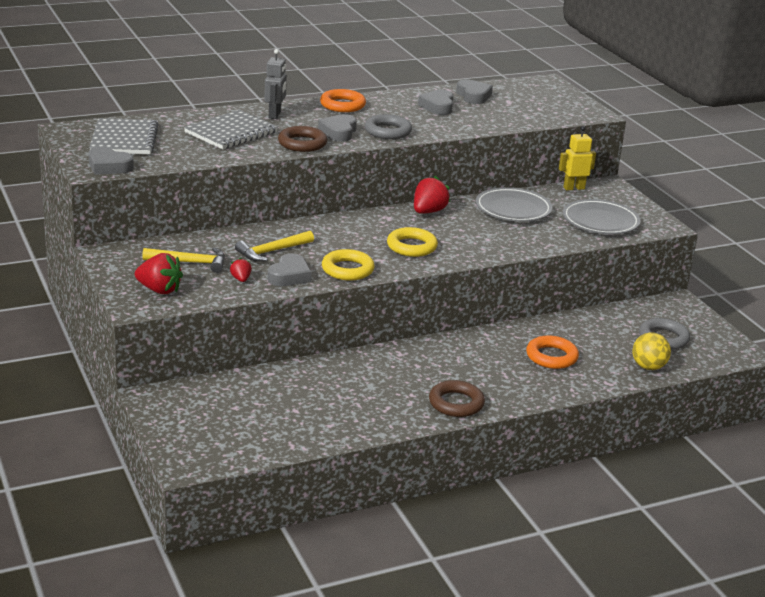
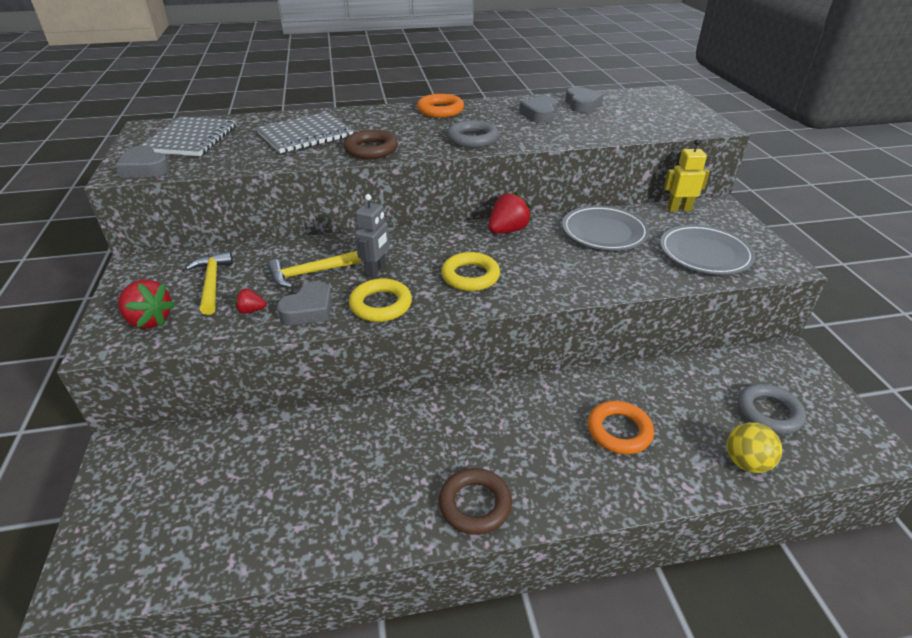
camera: 15 degrees right, 10 degrees up
yellow hammer [142,247,225,273] -> yellow hammer turned 120 degrees counterclockwise [185,251,233,315]
red strawberry [230,258,252,282] -> red strawberry turned 90 degrees counterclockwise [235,288,266,314]
grey robot [264,49,287,119] -> grey robot moved to [355,194,390,278]
grey heart [318,114,357,142] -> none

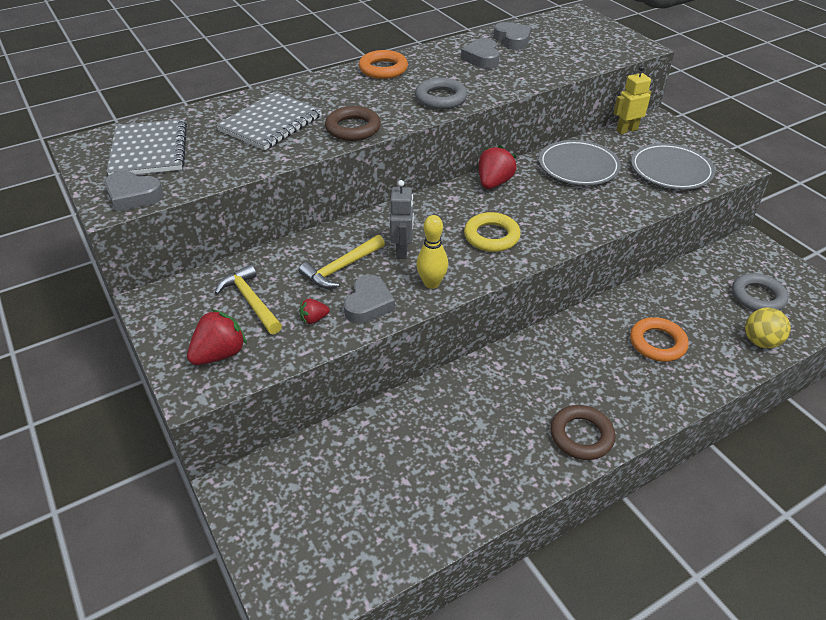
camera: 20 degrees left, 5 degrees up
red strawberry [118,279,175,329] -> red strawberry turned 60 degrees counterclockwise [187,309,247,365]
yellow ring [349,278,412,322] -> yellow bowling pin [416,215,448,289]

